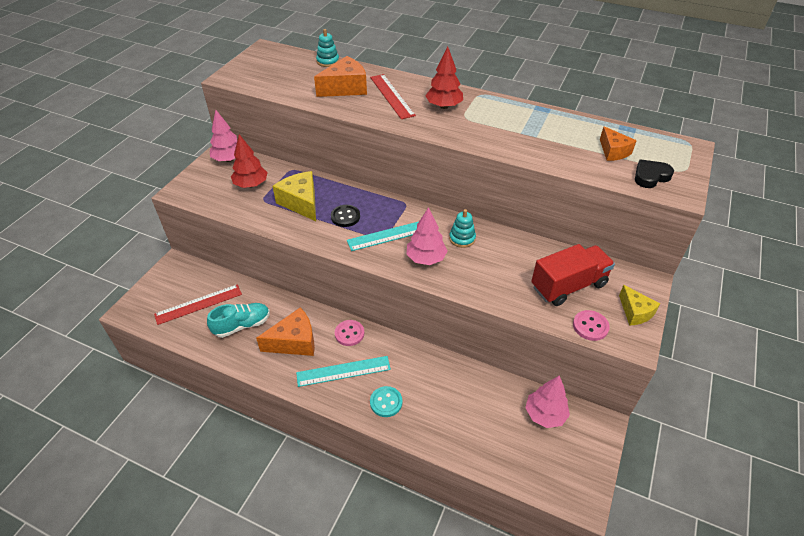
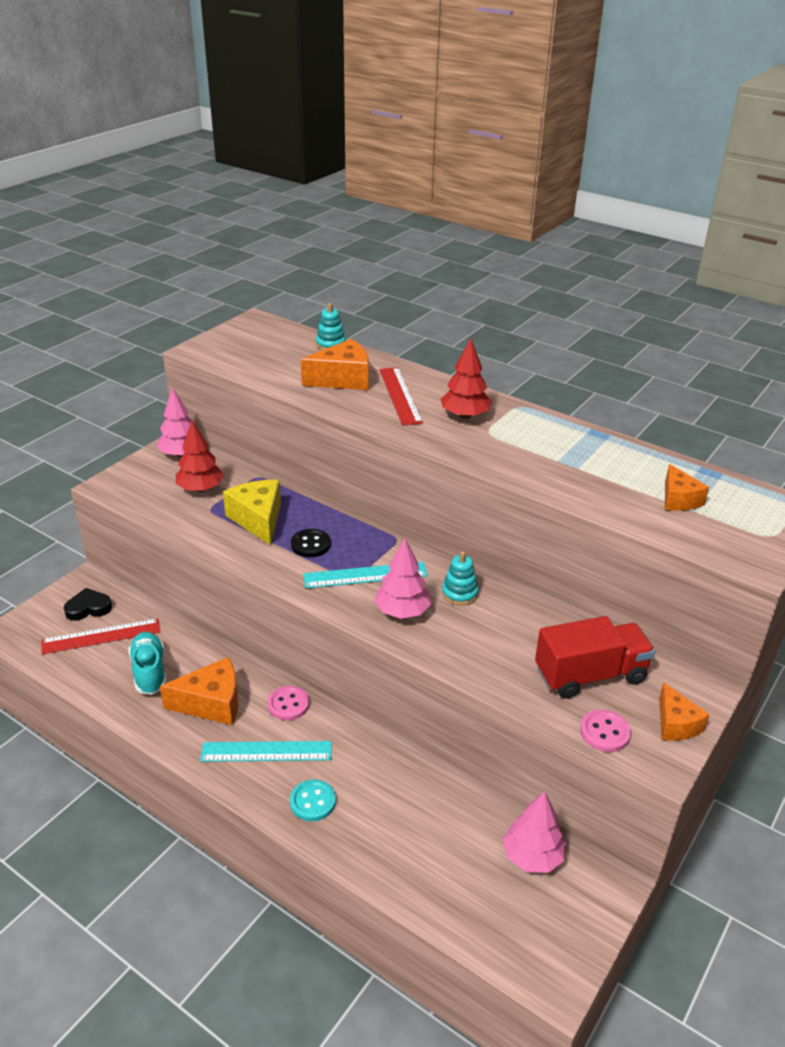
camera: 10 degrees right, 10 degrees down
turquoise shoe [207,303,270,338] -> turquoise shoe turned 90 degrees counterclockwise [128,632,166,695]
yellow cheese [619,285,660,326] -> orange cheese [659,683,710,741]
black heart [635,160,674,188] -> black heart moved to [64,588,112,621]

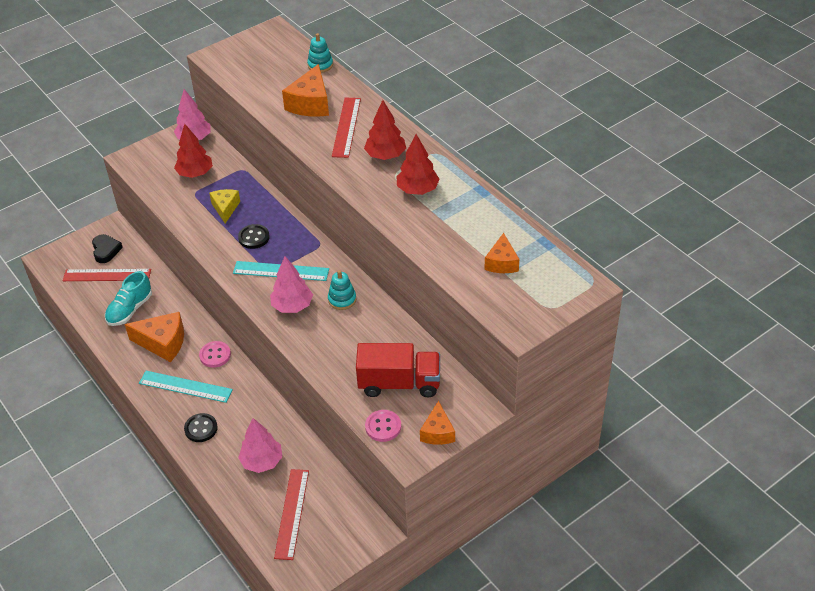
camera: 20 degrees right, 10 degrees up
black heart [64,588,112,621] -> black heart turned 75 degrees clockwise [92,234,123,263]
turquoise shoe [128,632,166,695] -> turquoise shoe turned 150 degrees counterclockwise [105,271,152,326]
yellow cheese [223,480,281,545] -> yellow cheese [209,189,240,223], size x0.64
turquoise button [290,779,336,821] -> black button [184,413,218,442]
orange cheese [301,339,369,390] -> orange cheese turned 105 degrees clockwise [282,64,329,117]
pink tree [503,791,566,873] -> pink tree moved to [238,418,282,473]
none -> red ruler [274,469,309,560]
none -> red tree [397,134,440,195]

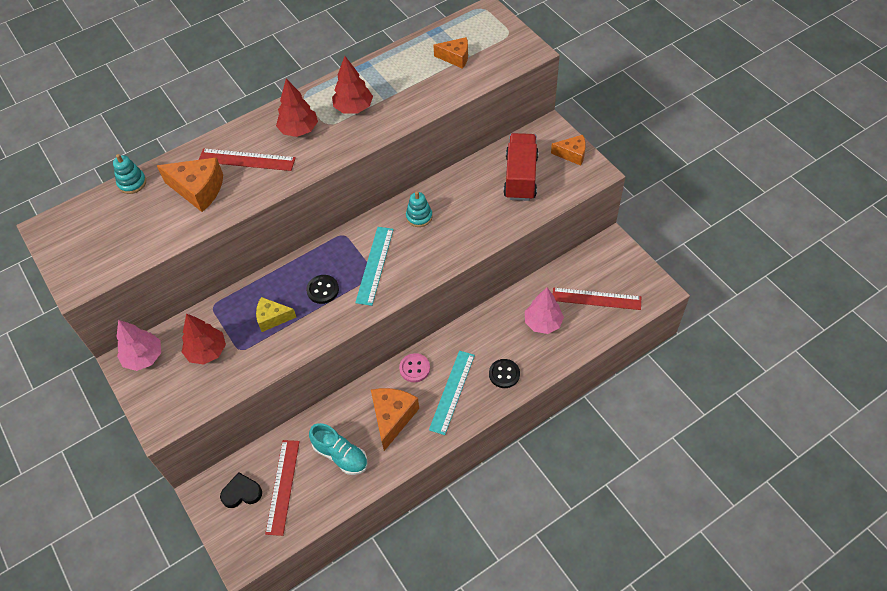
camera: 85 degrees left, 10 degrees up
pink tree [270,256,313,313] -> none
pink button [365,410,401,442] -> none

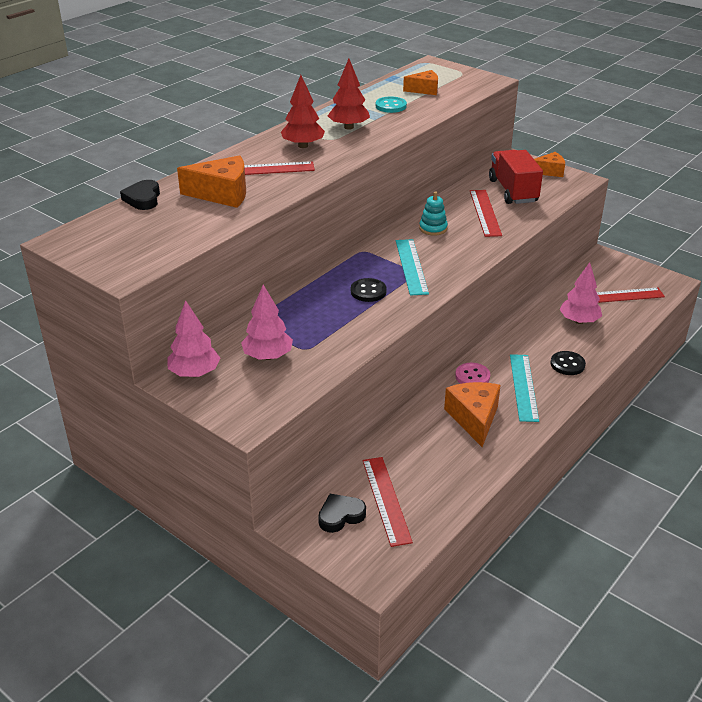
camera: 20 degrees left, 20 degrees down
turquoise stacking toy [113,154,146,194] -> black heart [120,180,160,210]
red tree [182,314,226,365] -> pink tree [241,285,293,360]
yellow cheese [256,297,296,332] -> none
turquoise shoe [309,423,368,475] -> none
none -> turquoise button [376,97,407,113]
none -> red ruler [470,190,502,237]

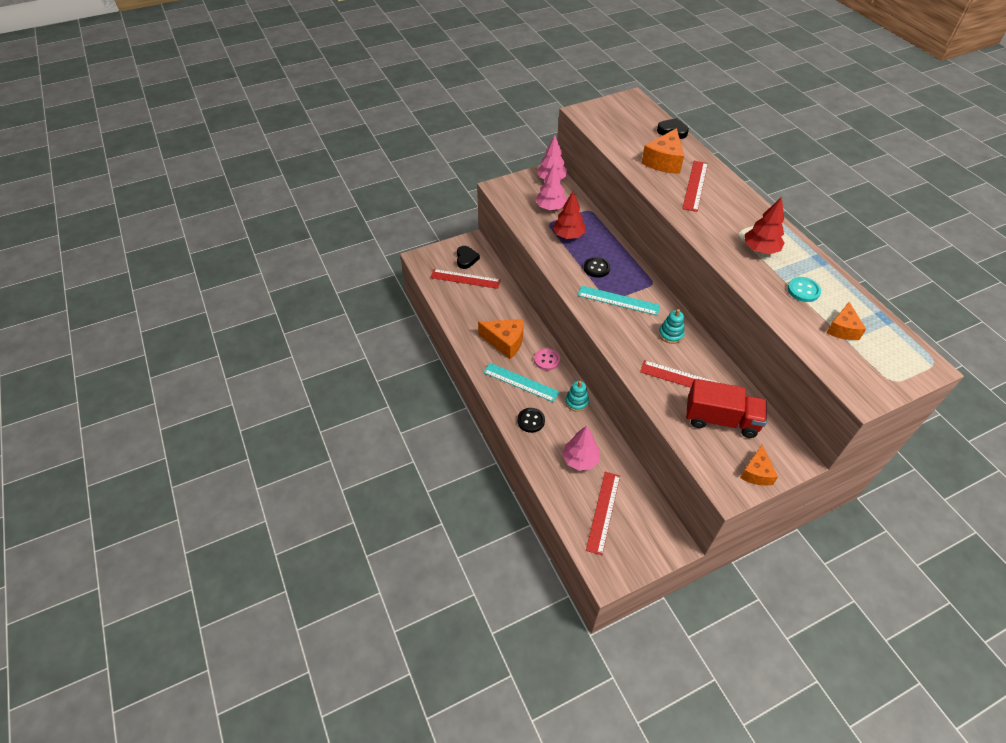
camera: 115 degrees right, 15 degrees up
red tree [281,75,325,148] -> red tree moved to [553,191,585,239]
none -> turquoise stacking toy [565,381,589,412]

